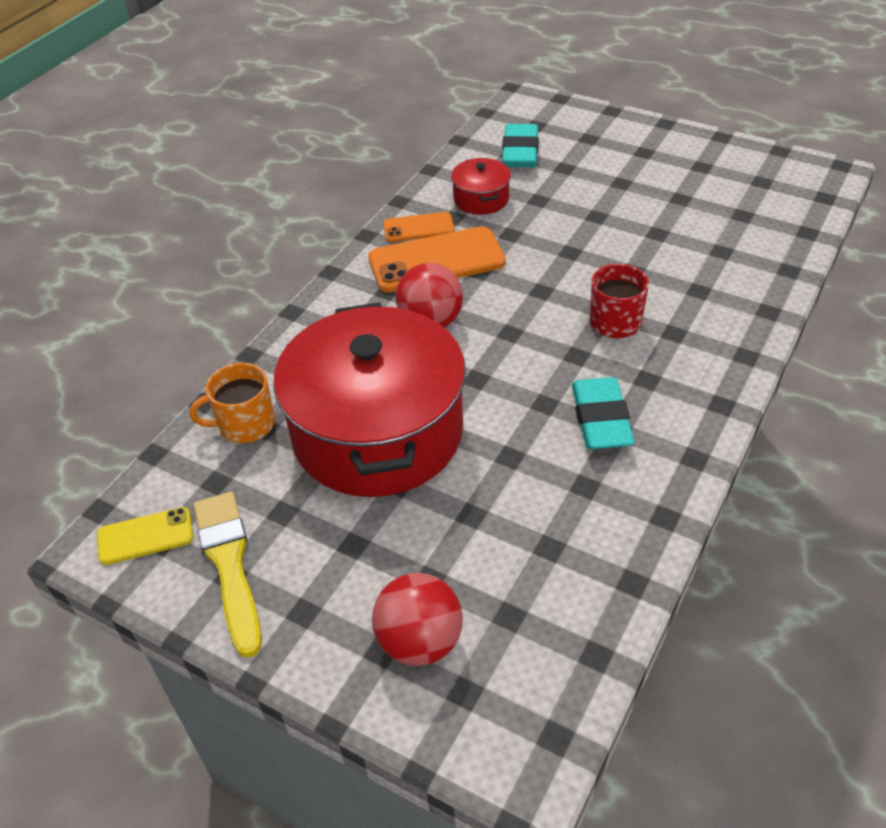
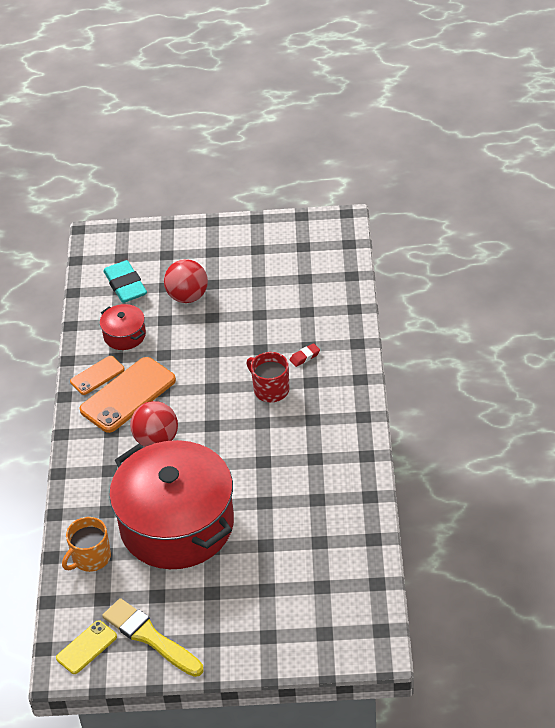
camera: 30 degrees left, 0 degrees up
red ball [372,573,463,666] -> red ball moved to [164,259,208,303]
turquoise eraser [572,377,635,449] -> none
none -> red eraser [290,343,320,367]

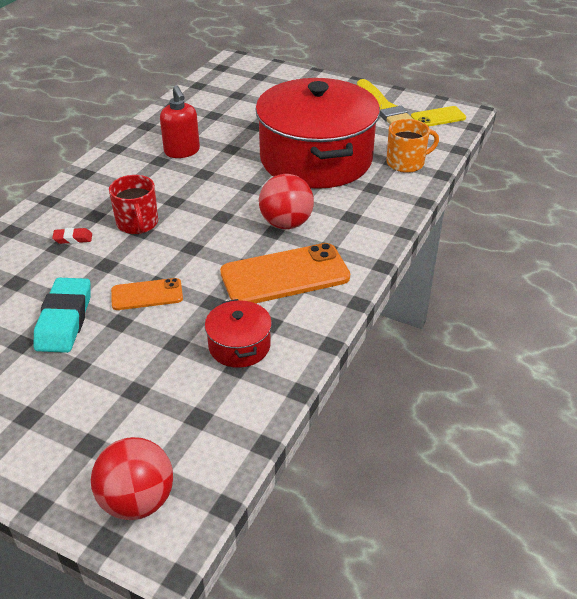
camera: 155 degrees left, 5 degrees down
orange phone [70,356,125,395] -> orange phone moved to [111,278,183,310]
turquoise eraser [103,260,147,303] -> turquoise eraser moved to [34,278,91,353]
red ball [164,259,208,303] -> red ball moved to [91,437,173,520]
none -> red soap dispenser [160,85,200,158]

